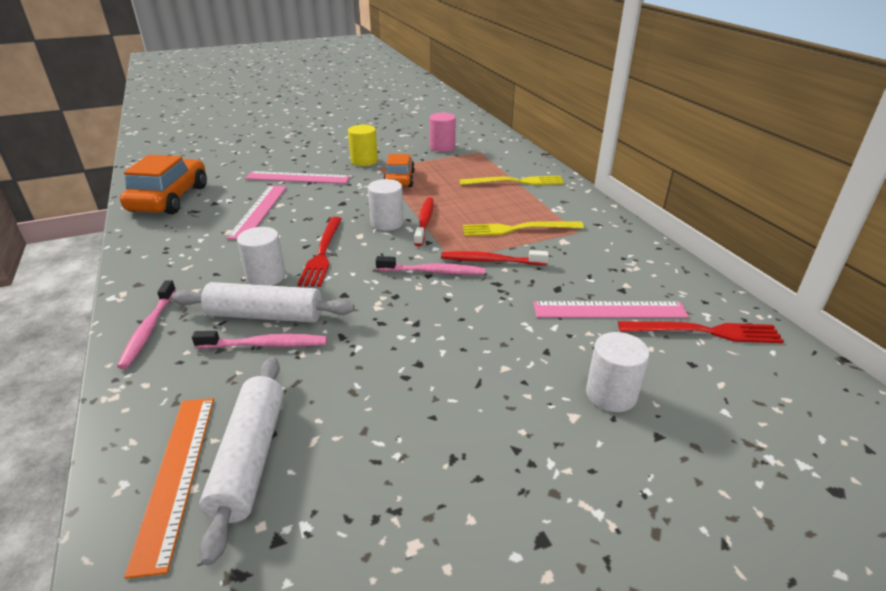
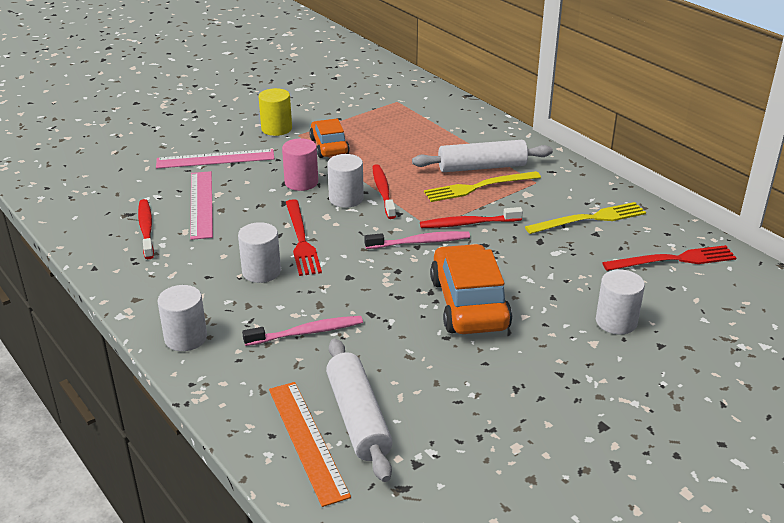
camera: 15 degrees left, 0 degrees up
pink toothbrush [117,280,176,369] -> white cylinder [158,285,207,351]
orange car [120,155,207,214] -> orange car moved to [430,244,512,334]
white rolling pin [172,282,354,323] -> white rolling pin moved to [412,140,553,172]
pink cylinder [429,113,456,152] -> pink cylinder moved to [282,138,318,191]
yellow fork [459,176,564,185] -> yellow fork moved to [525,202,646,234]
pink ruler [533,301,689,318] -> none
none -> red toothbrush [138,199,154,259]

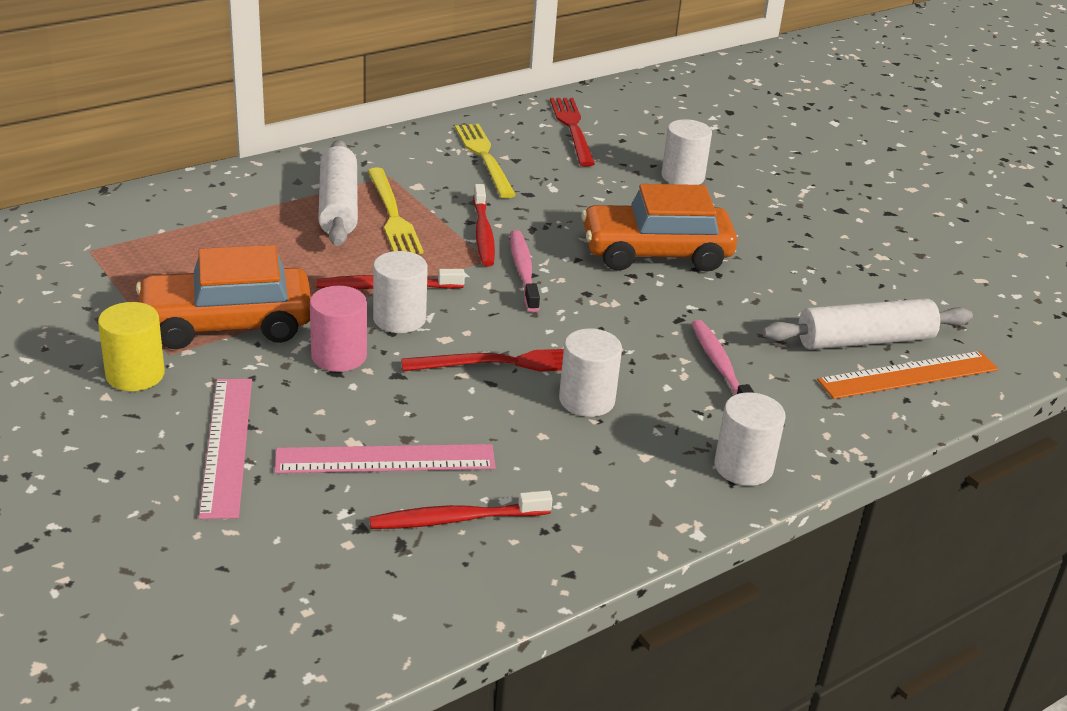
camera: 90 degrees left, 0 degrees up
orange car [309,118,350,158] -> orange car [136,245,311,349], size x1.60

